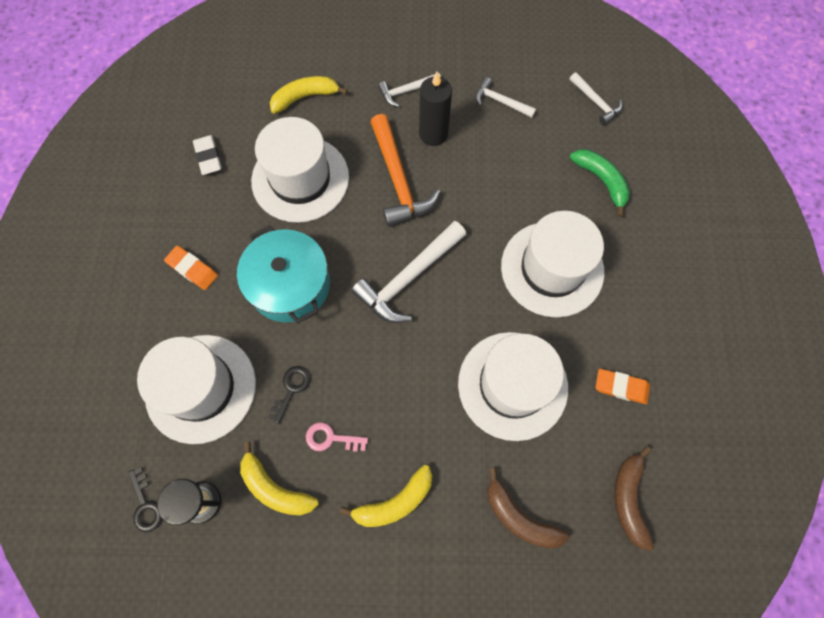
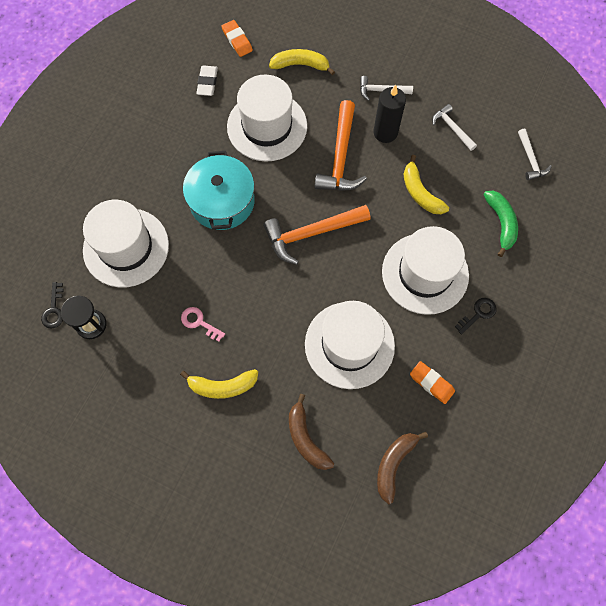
camera: 25 degrees right, 0 degrees up
orange eraser [164,246,218,290] -> orange eraser moved to [222,20,253,57]
yellow banana [240,442,319,515] -> yellow banana moved to [403,155,449,214]
black key [268,366,311,424] -> black key moved to [455,298,496,335]
white hammer [351,221,466,323] -> orange hammer [263,205,370,265]

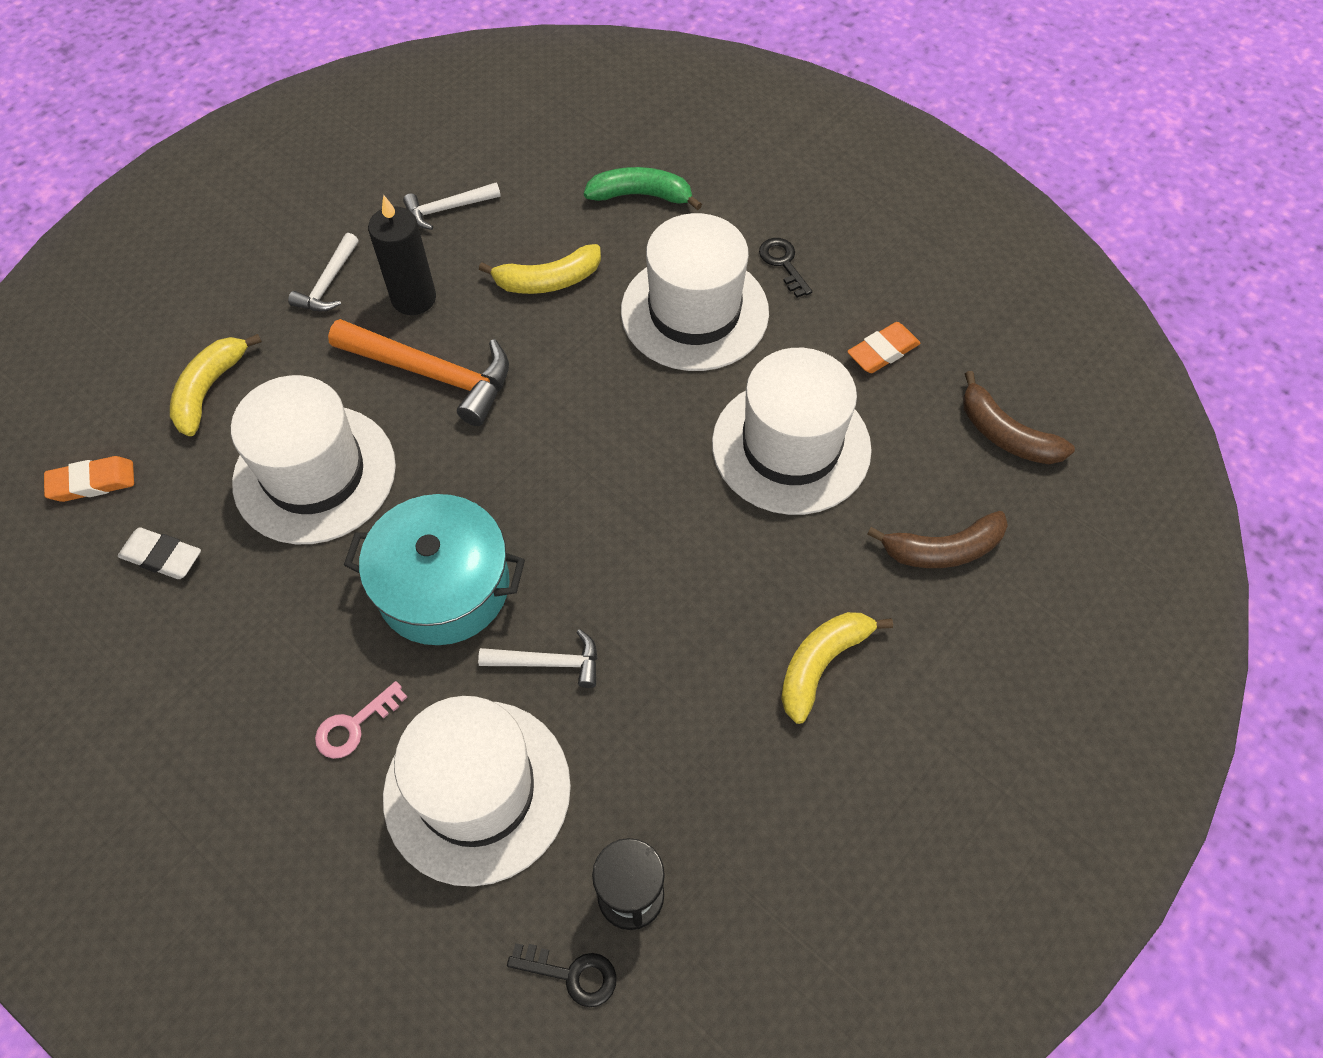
camera: 75 degrees left, 10 degrees down
yellow banana [180,369,258,399] -> yellow banana turned 150 degrees counterclockwise [781,612,893,724]
pink key [181,307,225,342] -> pink key moved to [315,681,407,759]
orange hammer [263,205,370,265] -> none
white hammer [518,128,552,180] -> white hammer moved to [478,629,598,688]

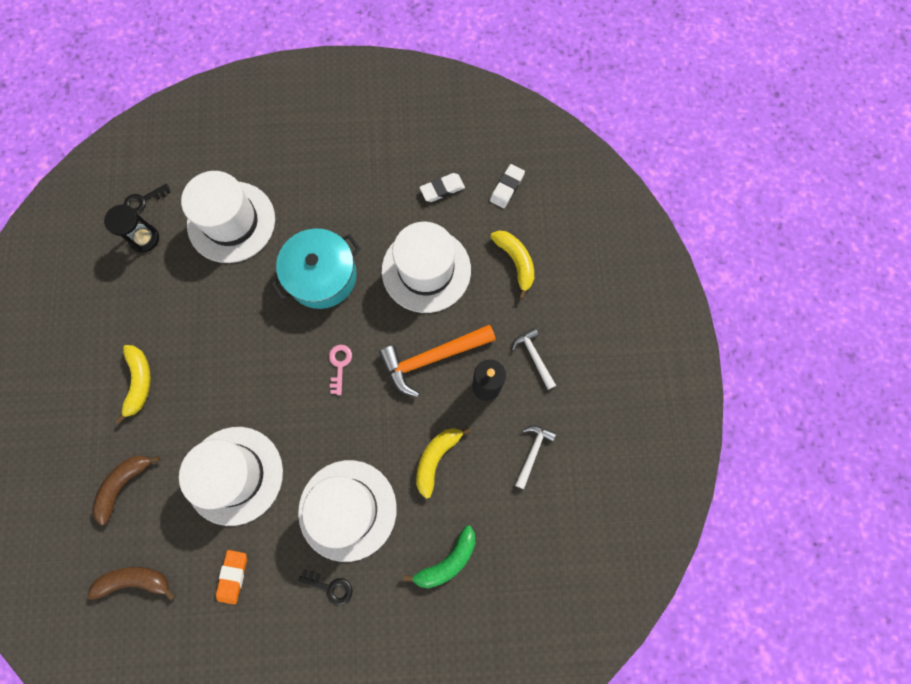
camera: 135 degrees right, 15 degrees up
orange eraser [44,456,134,502] -> white eraser [490,164,525,208]
pink key [315,681,407,759] -> pink key moved to [329,345,352,395]
white hammer [478,629,598,688] -> none

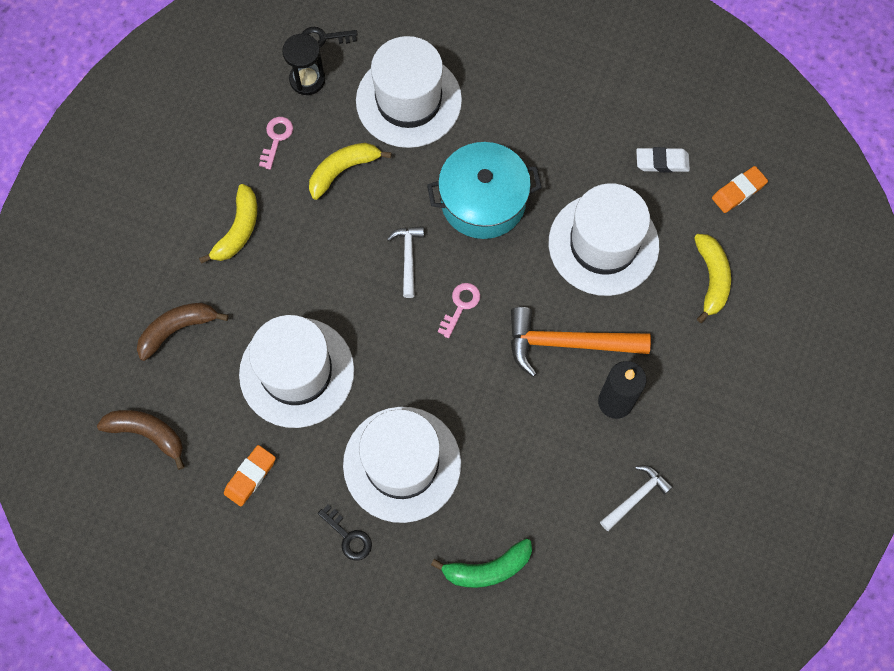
camera: 25 degrees right, 5 degrees down
yellow banana [416,427,472,499] -> yellow banana moved to [309,143,392,200]
white eraser [490,164,525,208] -> orange eraser [712,166,768,213]
white hammer [512,328,556,390] -> white hammer moved to [387,226,424,298]
none -> pink key [259,117,293,170]

